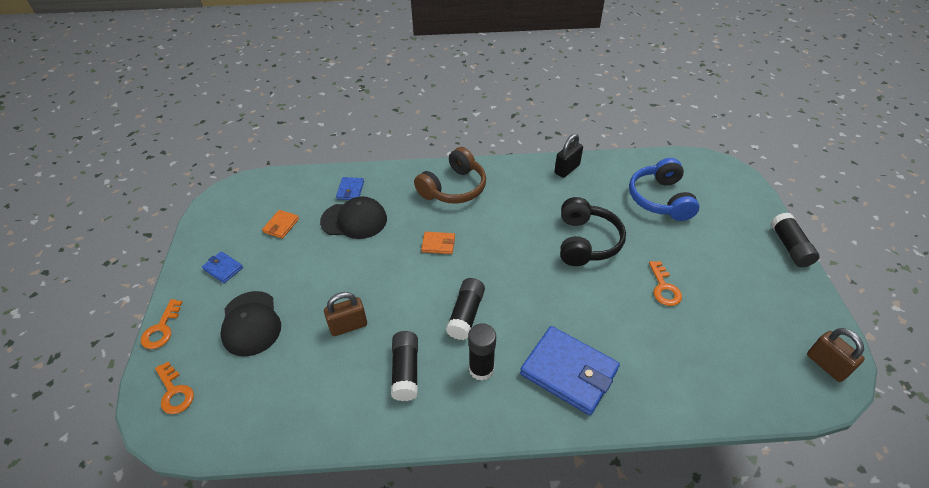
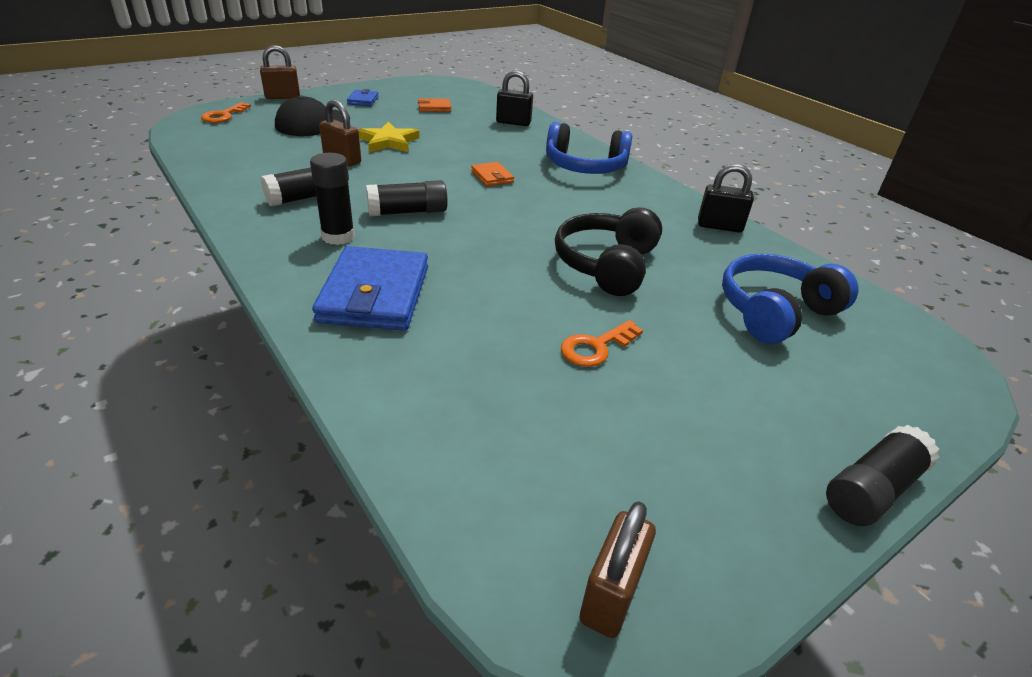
camera: 55 degrees right, 10 degrees down
orange key [141,299,183,349] -> brown padlock [260,45,300,99]
black cap [320,196,387,239] -> none
blue wallet [336,177,364,200] -> black padlock [496,70,533,126]
brown headphones [414,147,486,204] -> blue headphones [546,122,632,174]
black headphones [560,197,626,266] -> black headphones turned 135 degrees clockwise [555,207,662,296]
none -> yellow star [358,122,419,152]

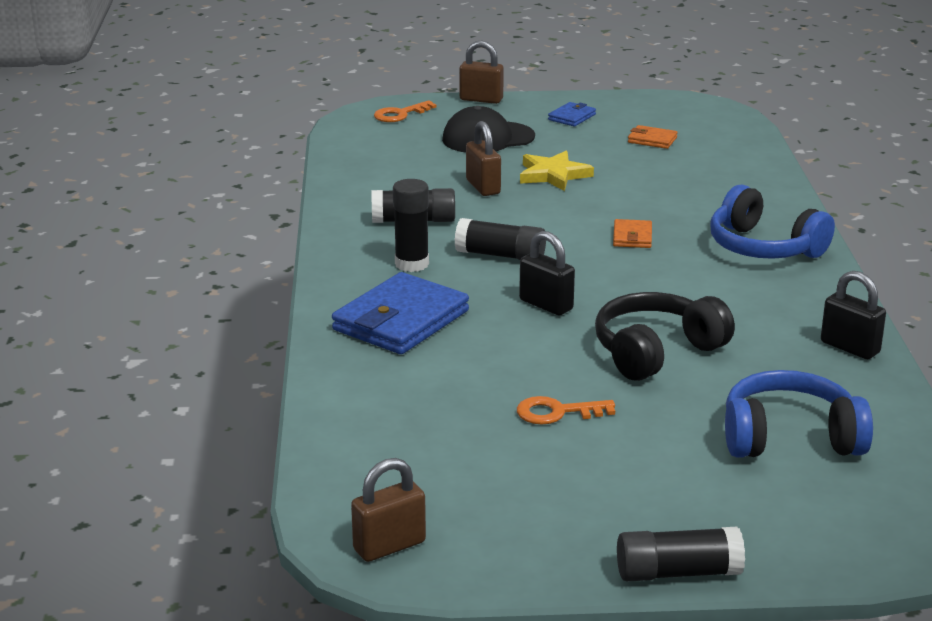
camera: 35 degrees right, 10 degrees down
black padlock [496,70,533,126] -> black padlock moved to [519,231,575,315]

